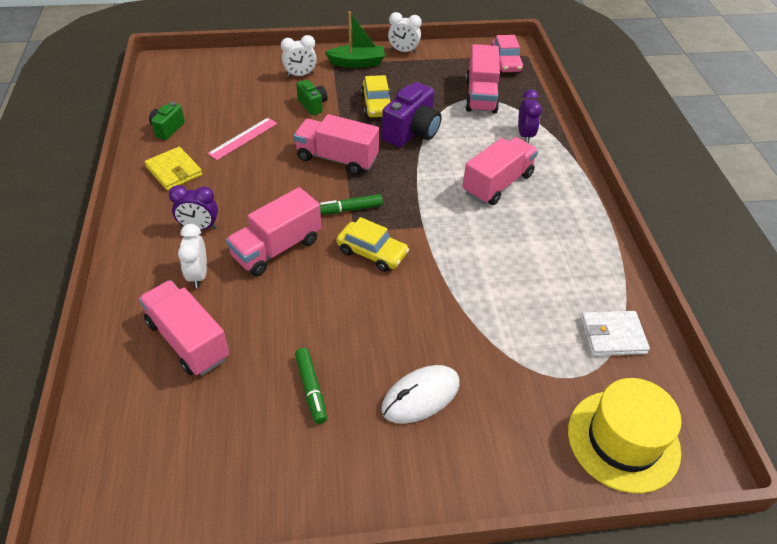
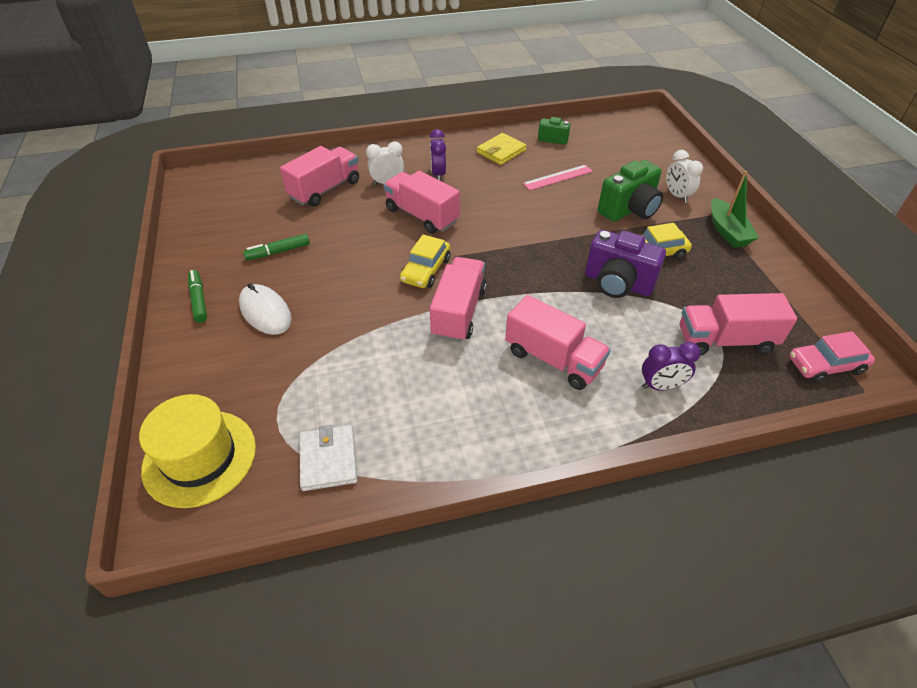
camera: 85 degrees right, 0 degrees up
pink ruler [208,118,277,160] -> pink ruler turned 60 degrees counterclockwise [523,165,593,190]
pink truck [294,114,379,175] -> pink truck moved to [430,257,487,342]
green camera [296,80,328,115] -> green camera [598,160,663,222], size x1.78
green marker [320,194,383,215] -> green marker moved to [188,270,207,323]
white clock [388,12,422,53] -> none

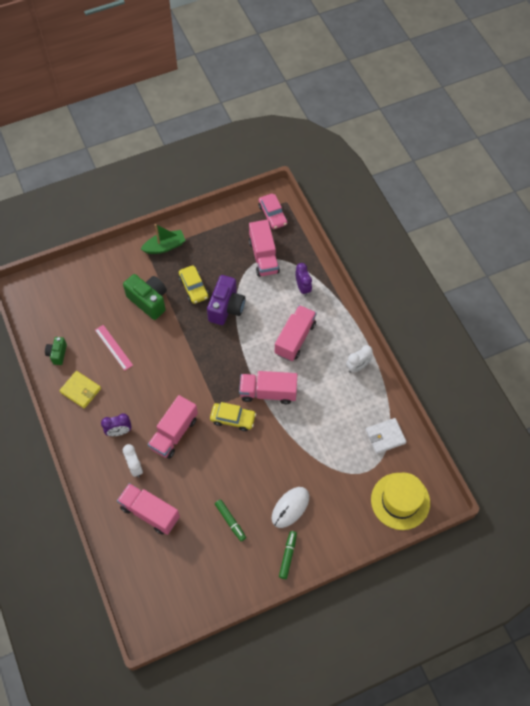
camera: 100 degrees left, 15 degrees up
green marker [188,270,207,323] -> green marker turned 135 degrees clockwise [279,531,297,579]
white clock [666,150,703,203] -> white clock moved to [346,345,373,373]

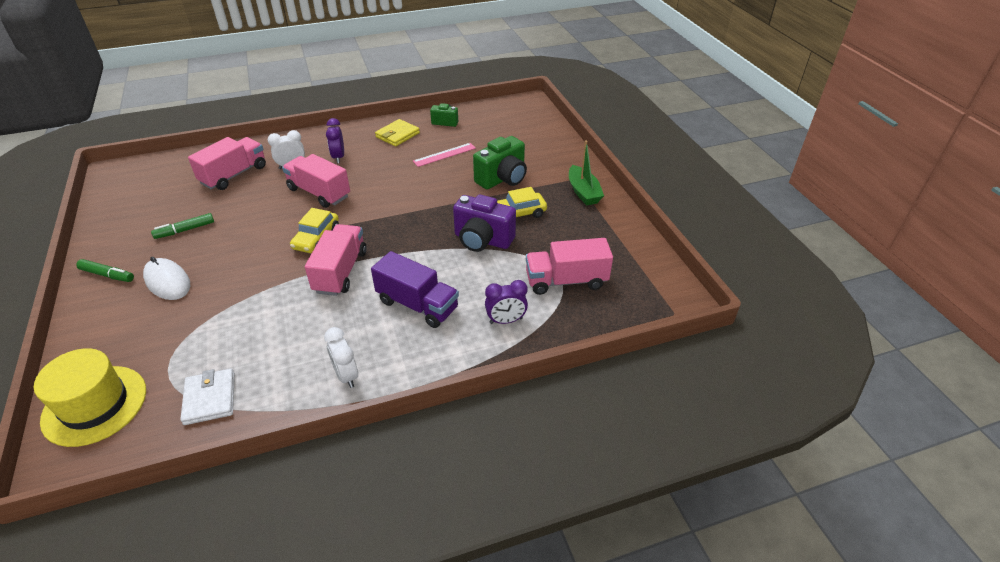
camera: 95 degrees right, 20 degrees down
pink car [258,194,287,229] -> none
pink truck [275,305,316,361] -> purple truck [371,251,459,328]

